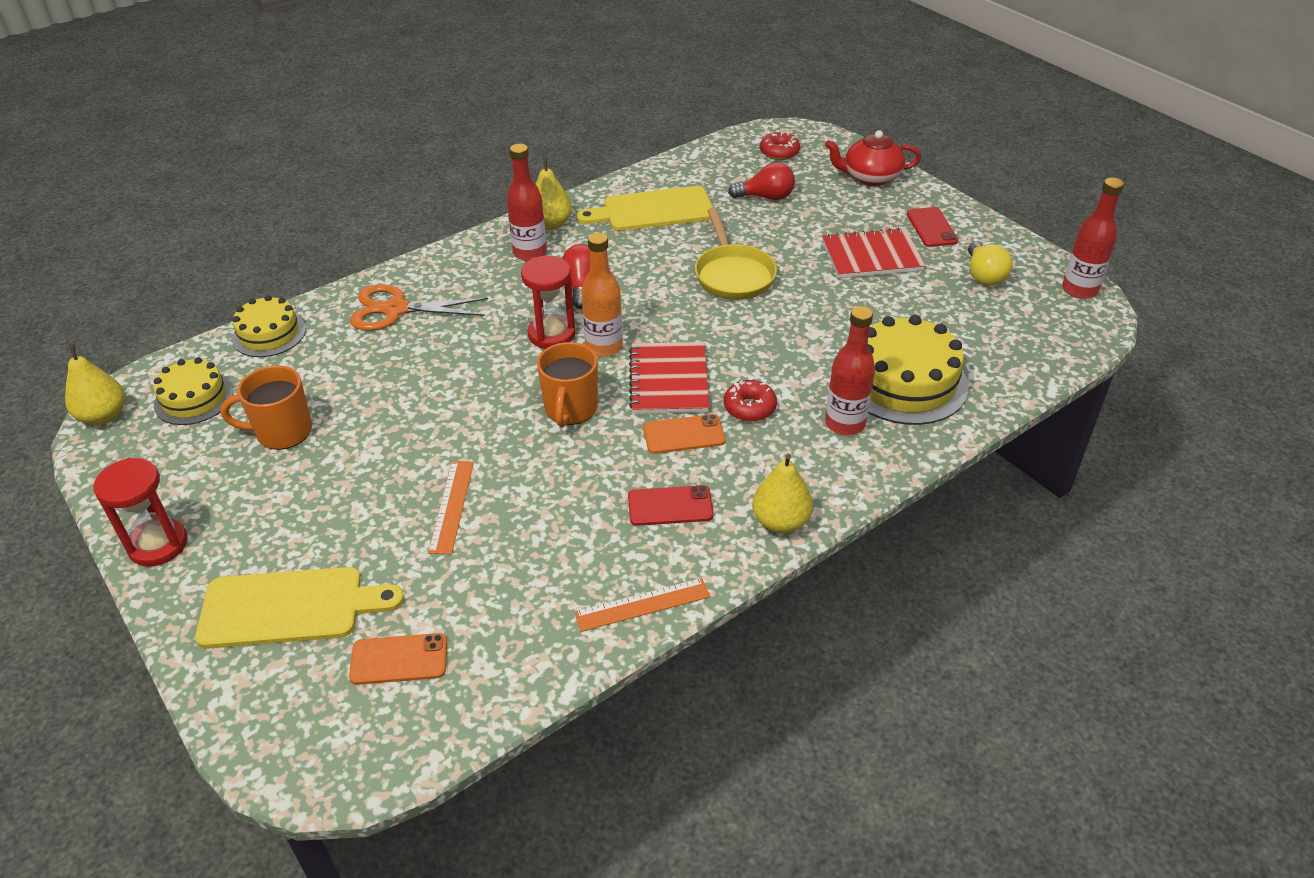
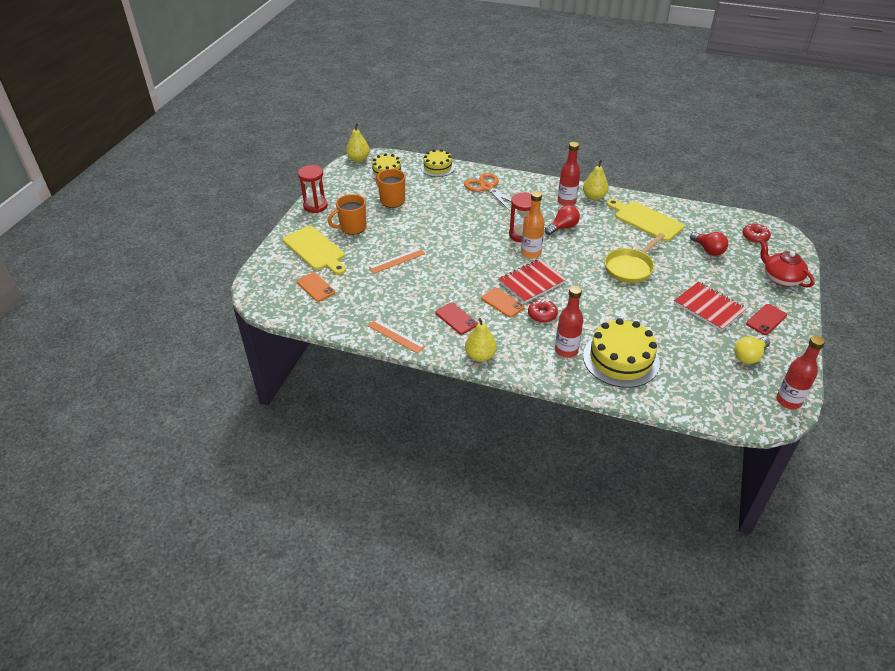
camera: 55 degrees right, 0 degrees up
orange mug [537,342,598,427] -> orange mug moved to [328,194,367,235]

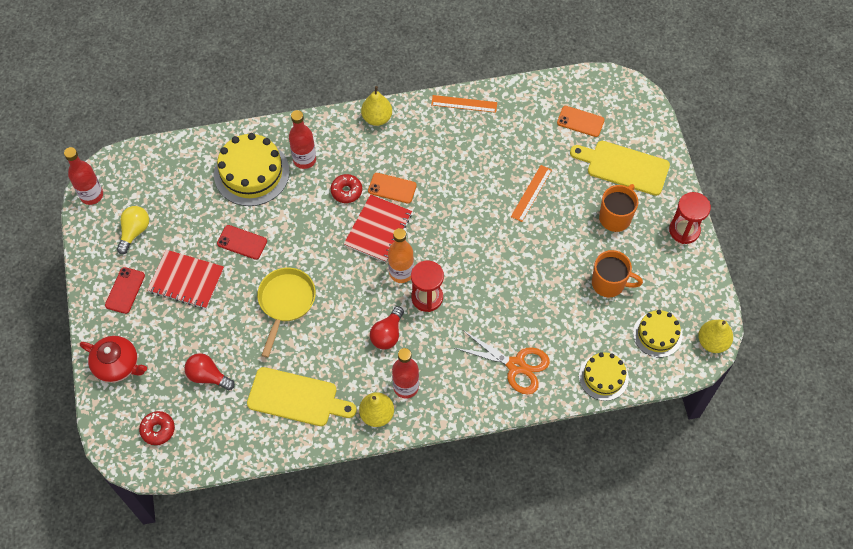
camera: 150 degrees right, 20 degrees up
red phone [435,303,478,335] -> red phone moved to [217,225,267,260]

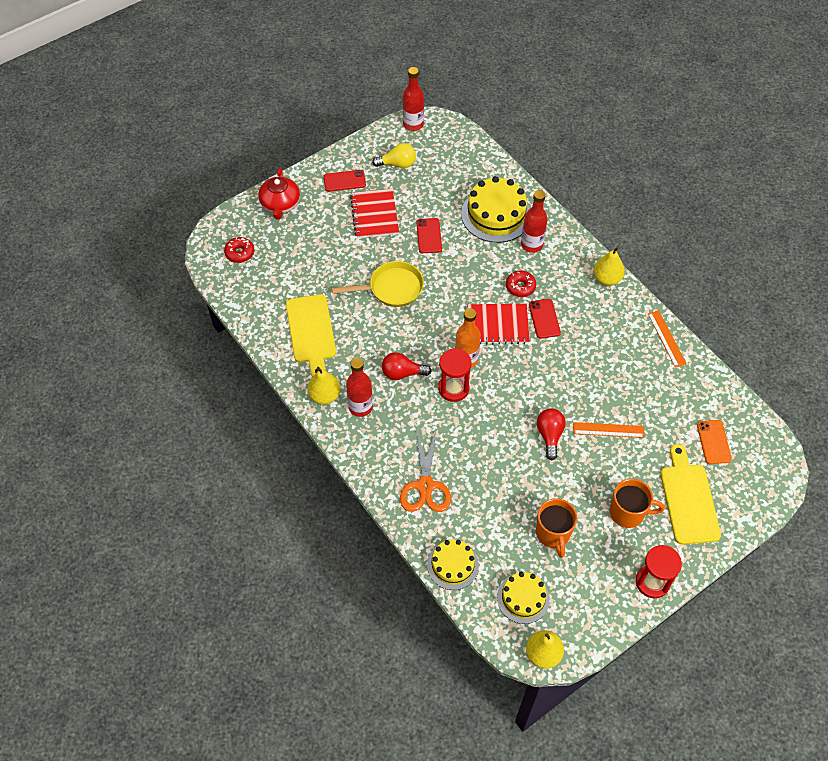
camera: 65 degrees right, 5 degrees down
red light bulb [184,353,235,390] -> red light bulb moved to [537,408,566,460]
orange phone [368,173,417,204] -> red phone [529,299,561,338]

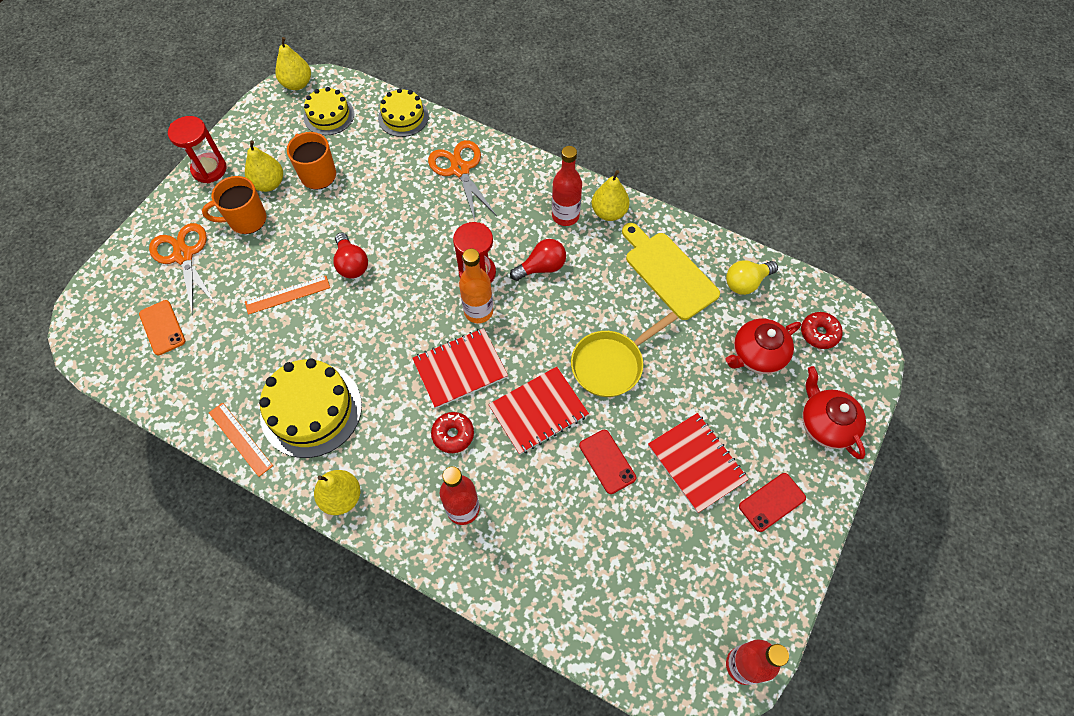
camera: 155 degrees right, 5 degrees up
yellow light bulb [372,143,416,168] -> yellow light bulb moved to [726,260,778,295]
yellow cake [461,176,530,243] -> yellow cake moved to [259,359,362,458]
red phone [529,299,561,338] -> none
yellow cutting board [660,444,721,545] -> orange scissors [149,223,216,315]
none -> yellow pear [245,140,283,192]
none -> red notebook [488,367,589,455]
none -> red teapot [725,318,801,374]

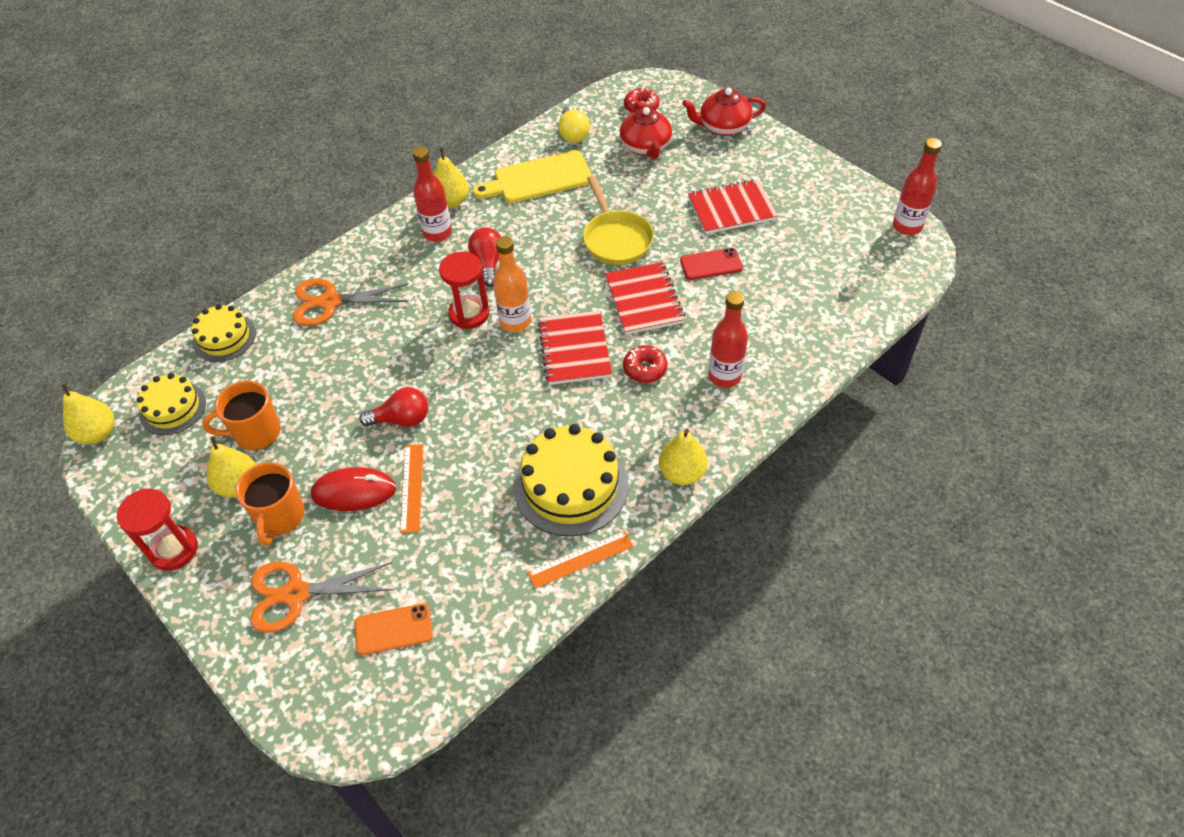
camera: 70 degrees left, 10 degrees down
red phone [739,473,806,532] -> none
none -> red mouse [311,467,396,511]

